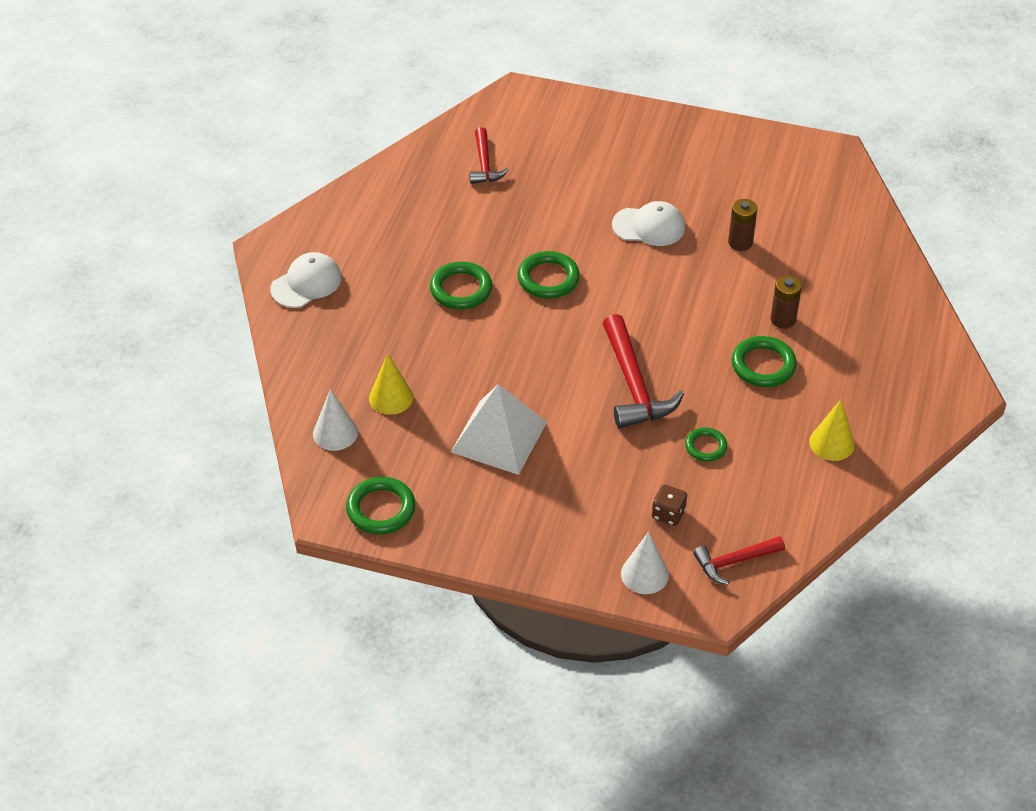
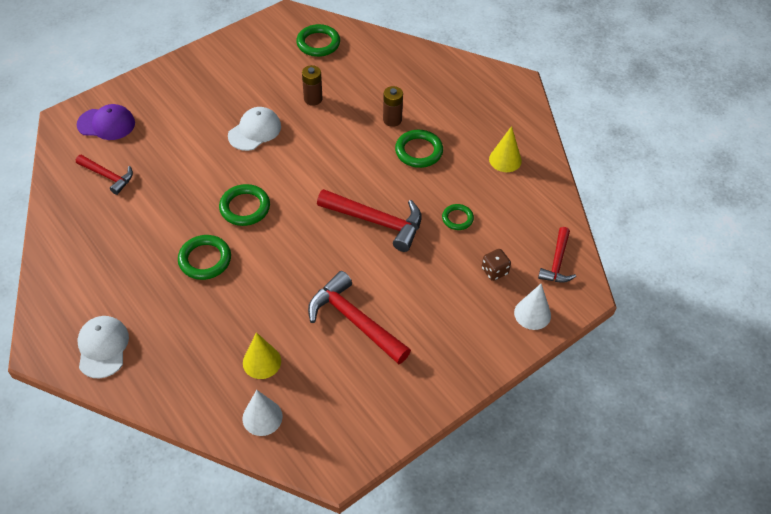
camera: 55 degrees left, 5 degrees up
green ring [346,477,415,534] -> green ring moved to [296,24,340,57]
white pyramid [451,384,547,475] -> red hammer [308,271,411,364]
none -> purple cap [77,104,135,140]

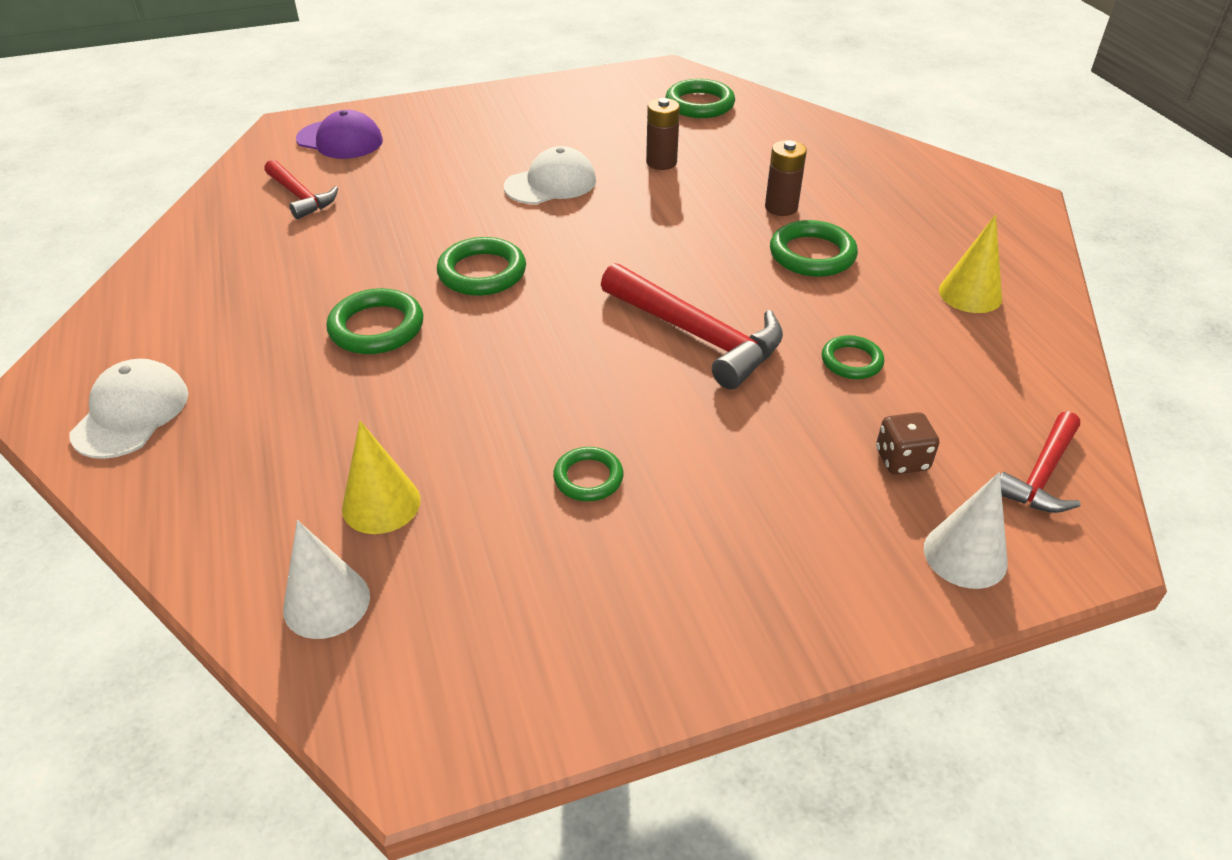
camera: 20 degrees right, 10 degrees down
red hammer [308,271,411,364] -> green ring [553,447,624,501]

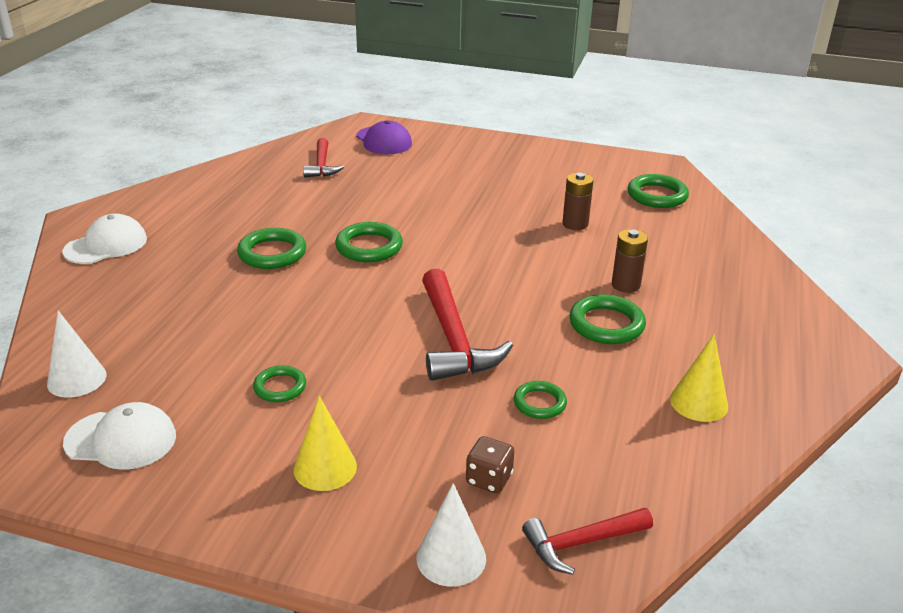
camera: 35 degrees right, 10 degrees down
yellow cone [342,421,421,534] -> yellow cone moved to [294,396,357,491]
white cap [504,146,596,204] -> white cap moved to [63,402,176,470]

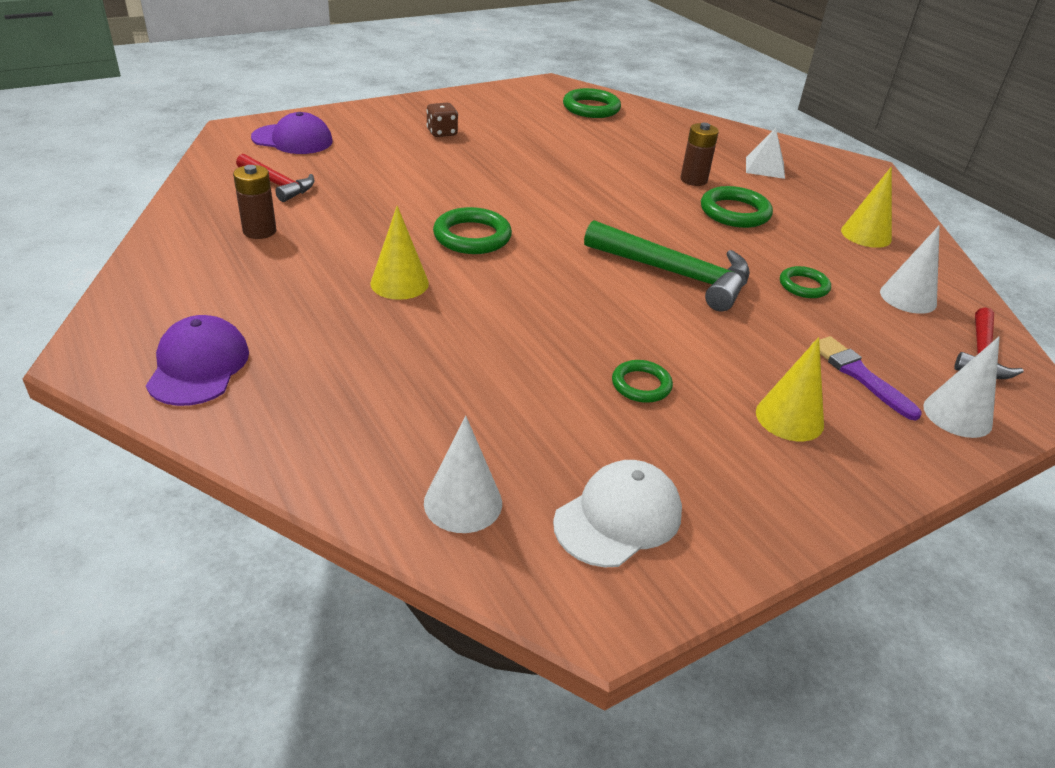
camera: 50 degrees left, 5 degrees up
white cap [63,214,147,264] -> purple cap [146,315,249,406]
green ring [237,228,306,269] -> yellow cone [370,206,429,300]
red hammer [422,269,513,381] -> green hammer [584,220,750,311]
brown dice [466,436,514,493] -> brown dice moved to [426,103,458,137]
brown battery [562,173,594,230] -> brown battery moved to [233,165,276,239]
none -> white pyramid [746,128,785,179]
none -> purple brush [811,336,922,421]
none -> white cone [880,225,940,314]

